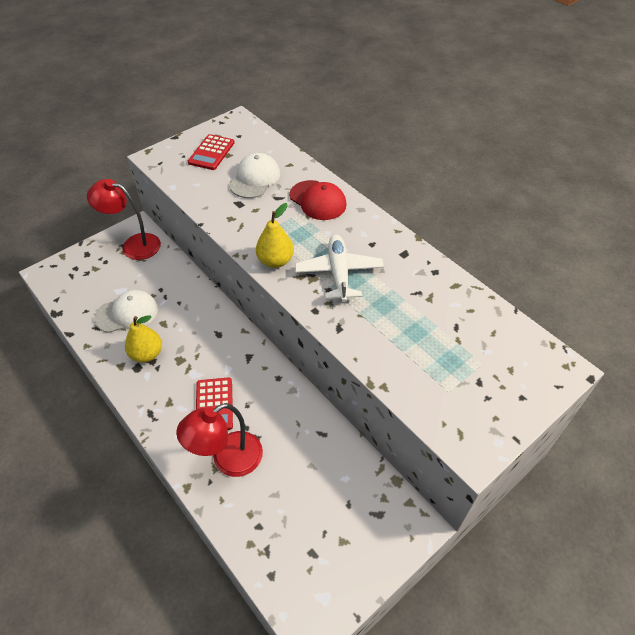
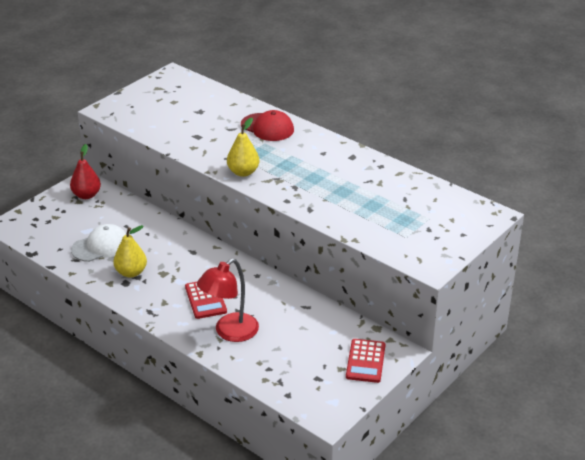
camera: 10 degrees left, 15 degrees down
red lamp [87,179,161,260] -> red pear [70,144,101,199]
red calculator [188,134,234,170] -> red calculator moved to [346,339,385,383]
white cap [229,153,280,198] -> none
white plane [295,235,384,302] -> none

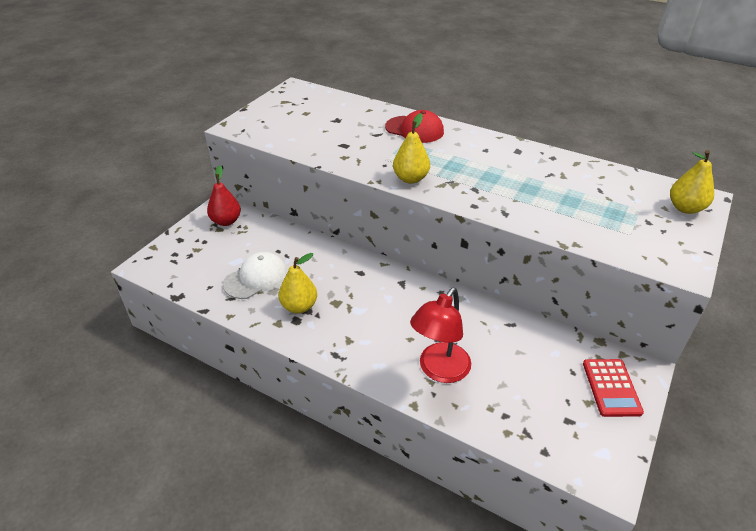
camera: 10 degrees left, 5 degrees up
red calculator [185,282,227,319] -> none
none -> yellow pear [670,150,714,214]

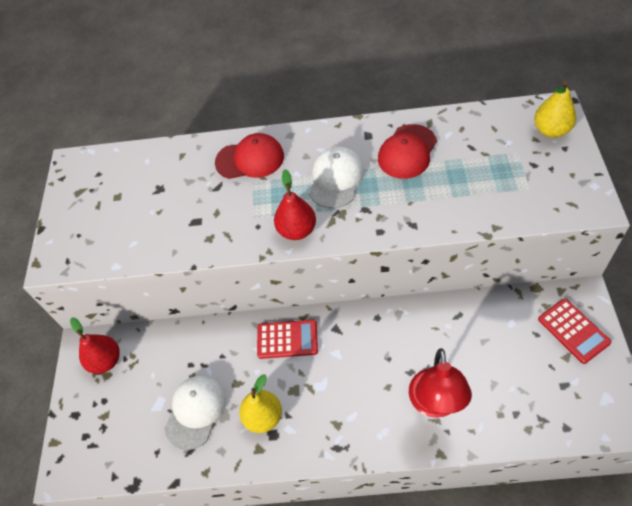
camera: 25 degrees left, 15 degrees up
yellow pear [393,113,430,183] -> red pear [274,169,316,240]
none -> red calculator [257,320,318,359]
none -> white cap [309,147,364,208]
none -> red cap [378,124,437,179]

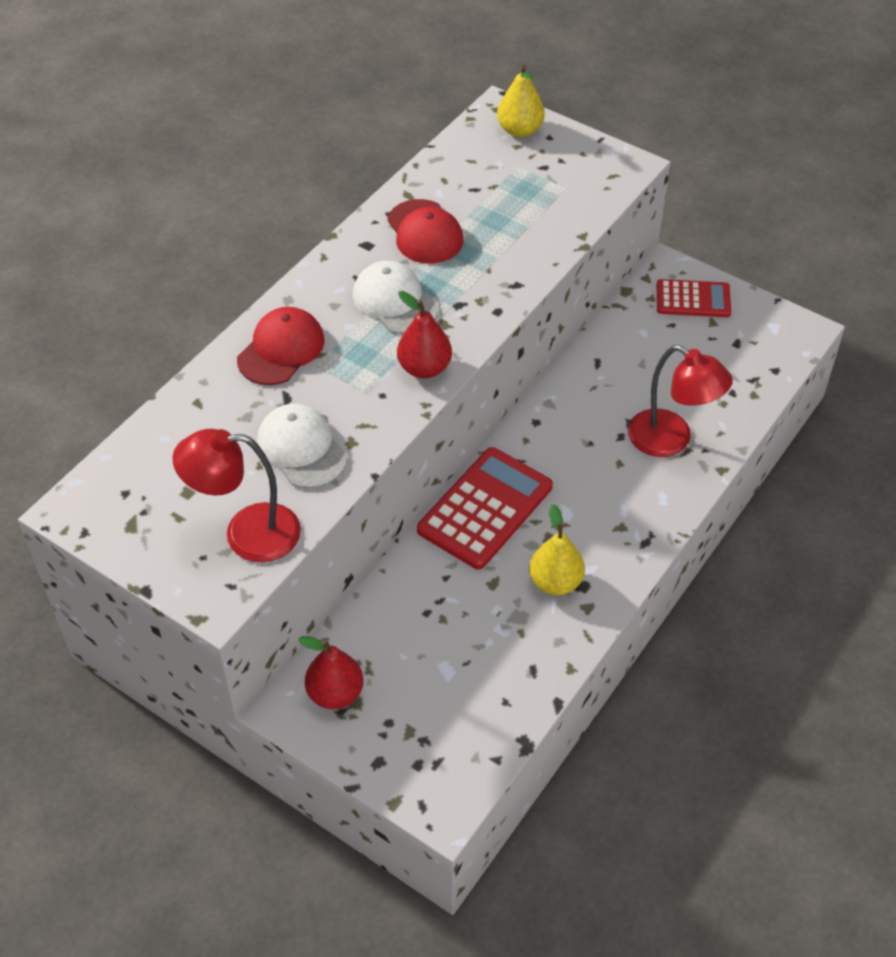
camera: 60 degrees left, 5 degrees down
white cap [164,376,226,450] -> white cap moved to [257,404,347,489]
red calculator [257,320,318,359] -> red calculator [417,447,553,570], size x1.59
none -> red lamp [172,429,301,562]

